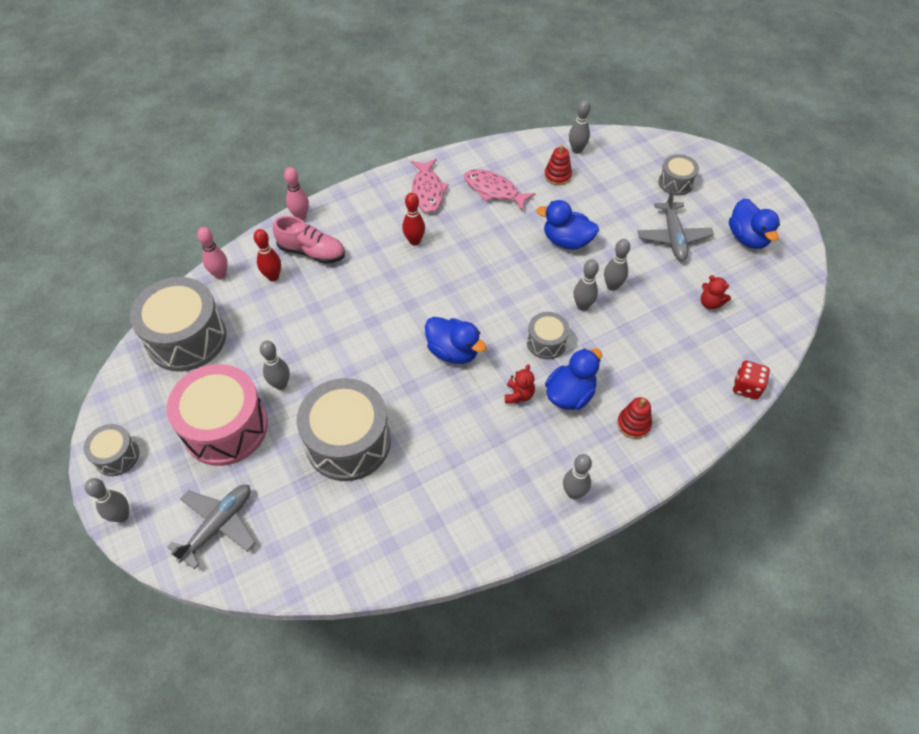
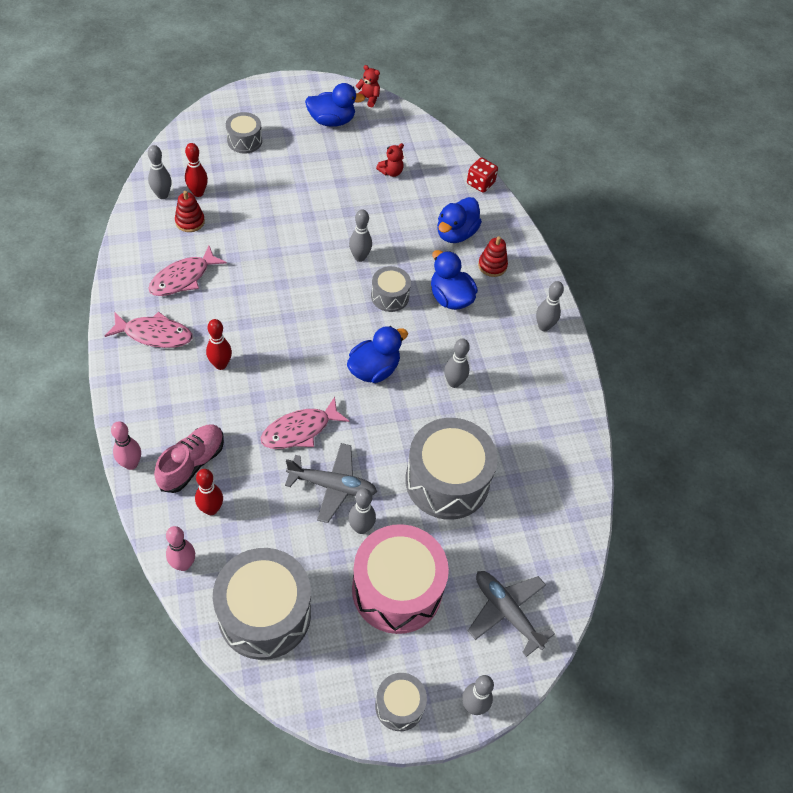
camera: 80 degrees left, 0 degrees up
red teddy bear [505,364,535,404] -> red teddy bear moved to [356,65,380,108]
blue duck [536,200,599,250] -> blue duck moved to [437,197,482,243]
grey bowling pin [604,239,630,291] -> grey bowling pin moved to [444,339,470,388]
grey plane [638,190,714,261] -> grey plane moved to [285,443,377,523]
none -> red bowling pin [185,143,208,197]
none -> pink fish [261,397,349,449]

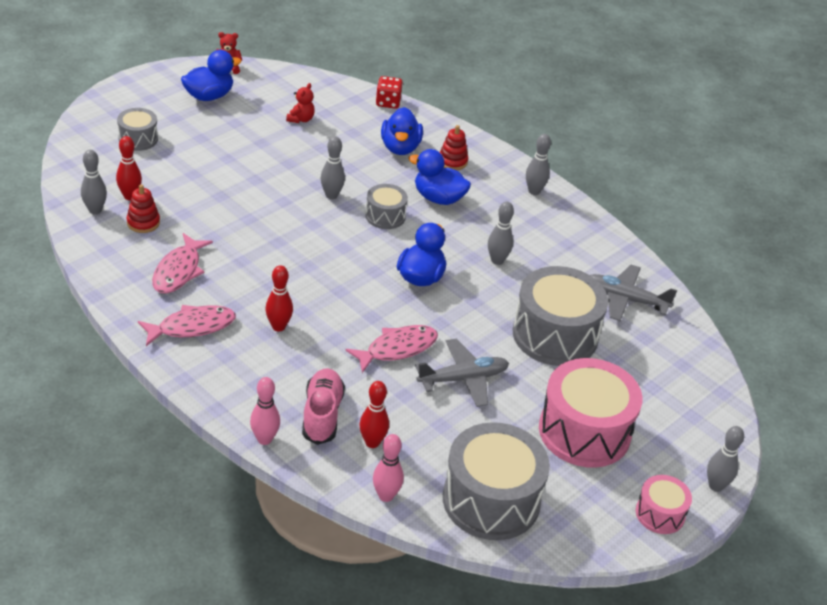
camera: 30 degrees left, 15 degrees down
pink fish [261,397,349,449] -> pink fish turned 150 degrees counterclockwise [346,325,438,373]
grey bowling pin [348,488,376,534] -> none
grey drum [375,673,427,731] -> pink drum [636,475,692,534]
grey plane [468,571,555,657] -> grey plane moved to [590,265,677,321]

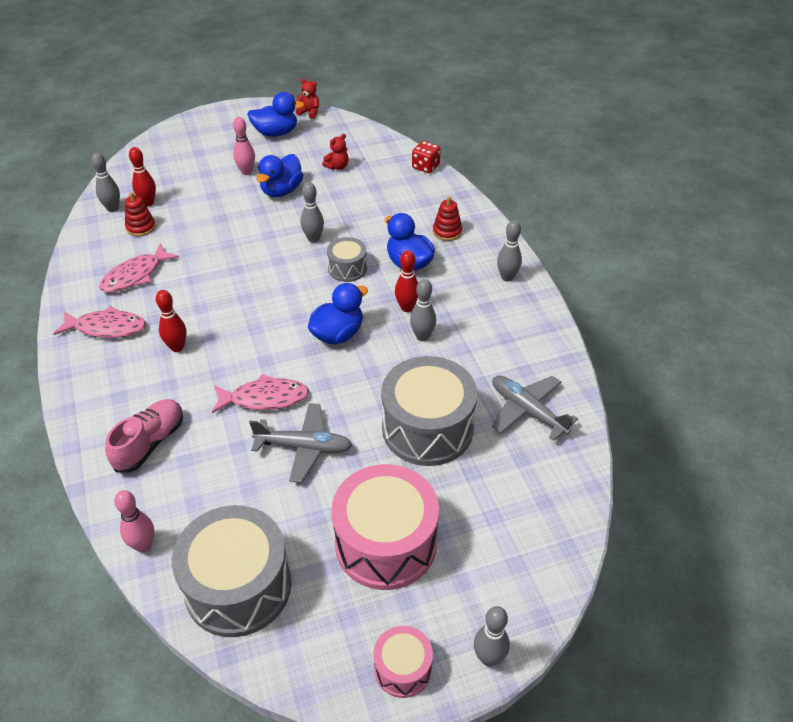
camera: 30 degrees right, 5 degrees up
grey drum [117,108,158,151] -> none
pink bowling pin [250,377,280,445] -> pink bowling pin moved to [233,117,255,175]
red bowling pin [359,381,389,448] -> red bowling pin moved to [395,250,418,312]
blue duck [381,107,423,155] -> blue duck moved to [257,154,303,197]

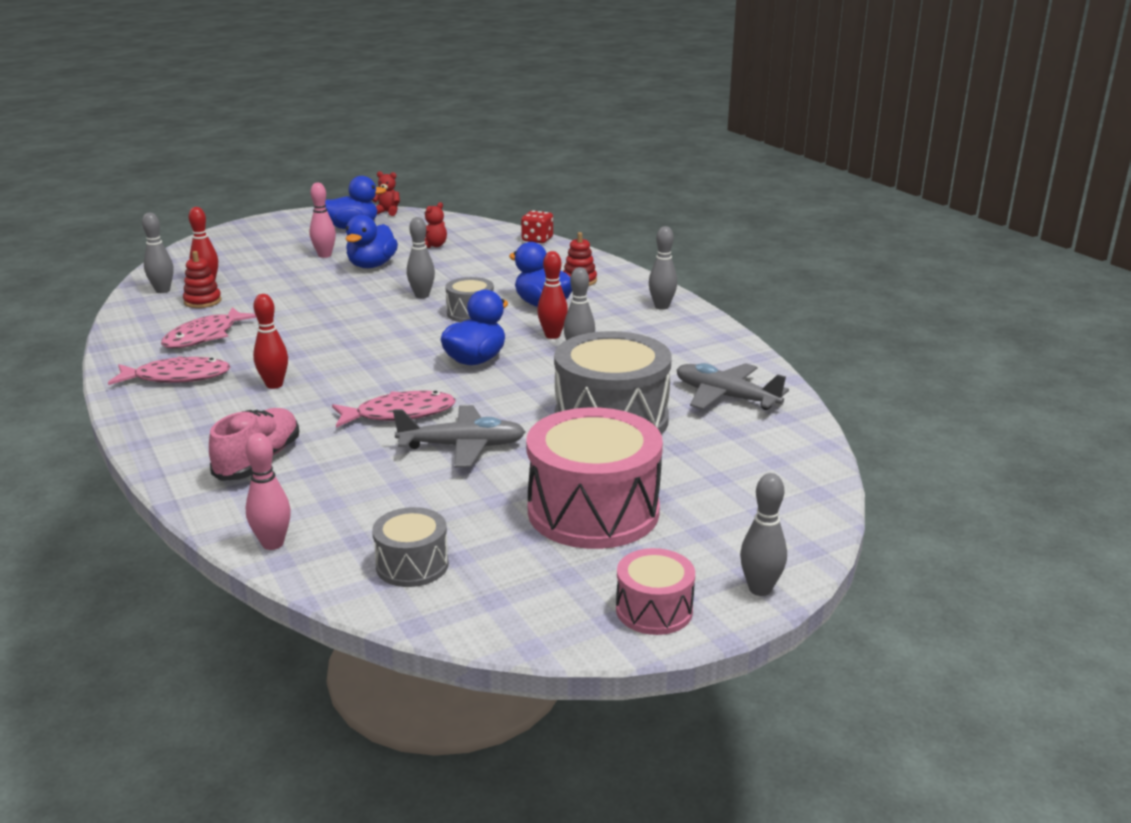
camera: 10 degrees left, 20 degrees down
grey drum [172,505,291,637] -> grey drum [372,507,449,587], size x0.51

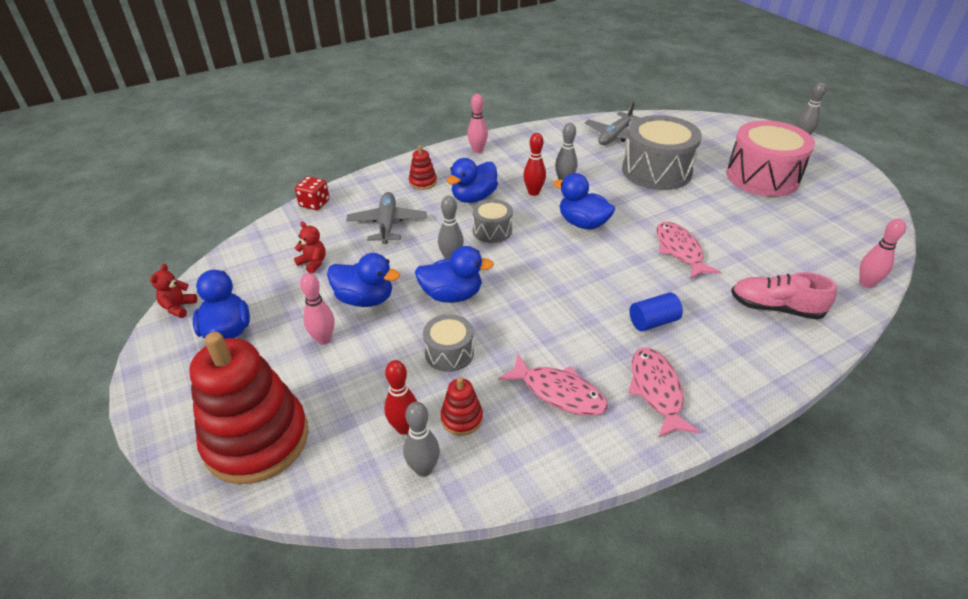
camera: 90 degrees left, 15 degrees up
red bowling pin [253,294,288,389] -> blue cylinder [630,292,683,331]
grey drum [372,507,449,587] -> grey drum moved to [423,314,474,372]
grey plane [393,405,526,468] -> grey plane moved to [346,192,427,244]
pink drum [616,548,695,635] -> none
grey bowling pin [649,226,677,310] -> pink bowling pin [467,94,488,153]
none -> red stacking toy [189,332,309,484]
none -> blue duck [415,246,494,303]

